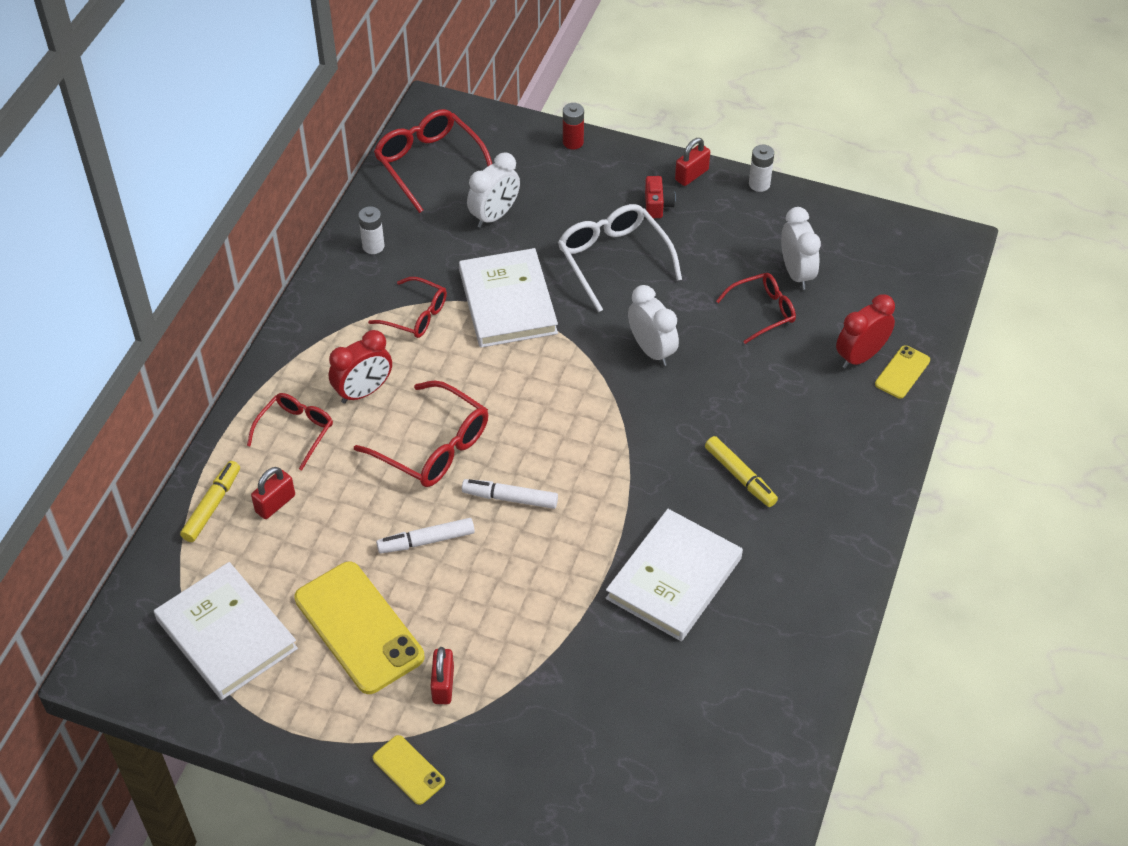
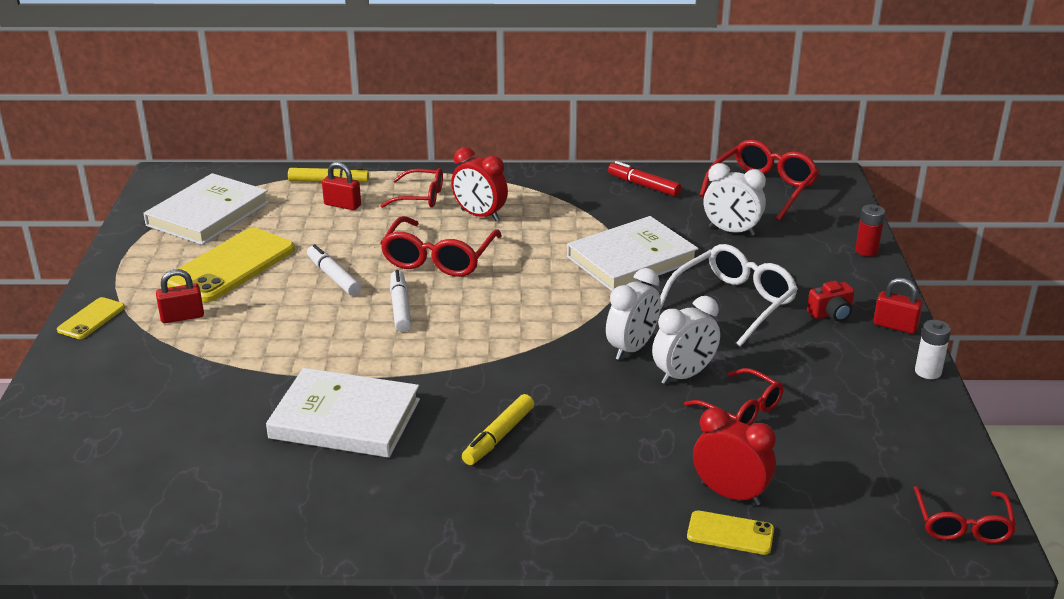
camera: 70 degrees right, 20 degrees down
white battery [358,206,385,254] -> red marker [608,161,682,197]
red glasses [368,277,447,338] -> red glasses moved to [914,486,1017,544]
white clock [781,207,821,290] -> white clock moved to [652,296,720,385]

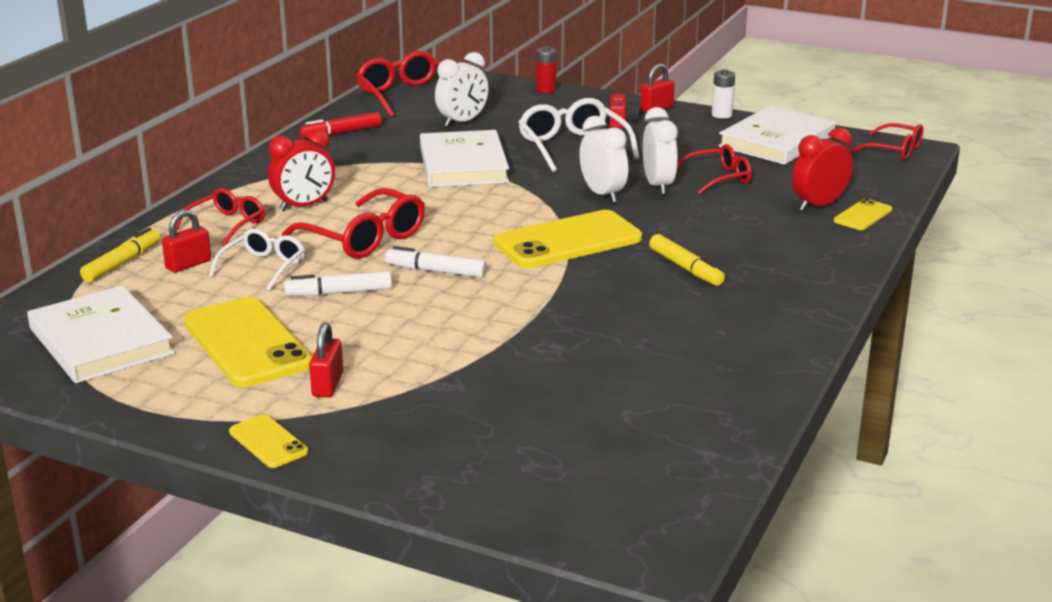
camera: 65 degrees left, 5 degrees down
white book [266,368,420,458] -> white book moved to [718,105,836,165]
none -> white glasses [209,229,305,291]
none -> yellow phone [493,210,642,268]

